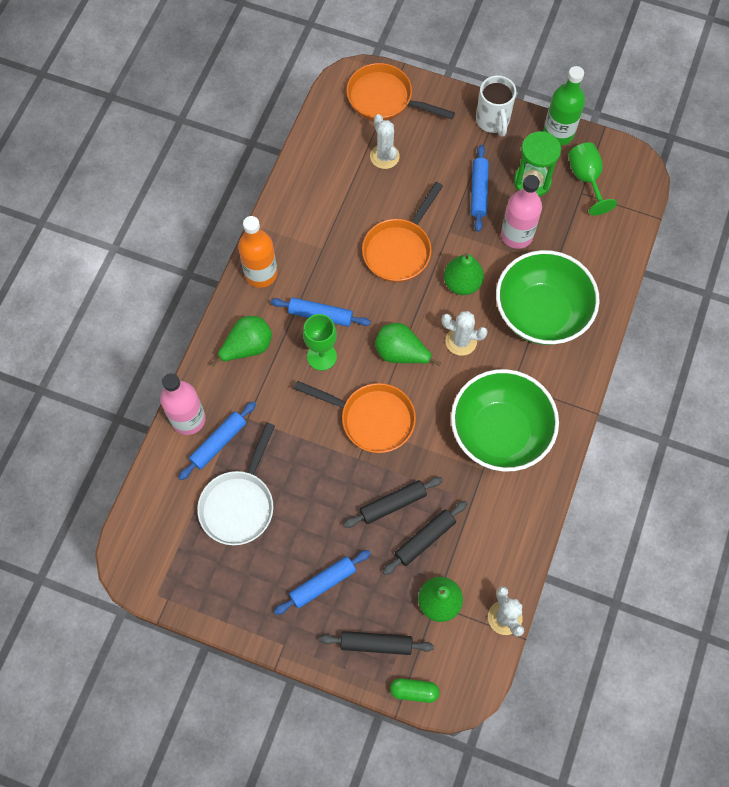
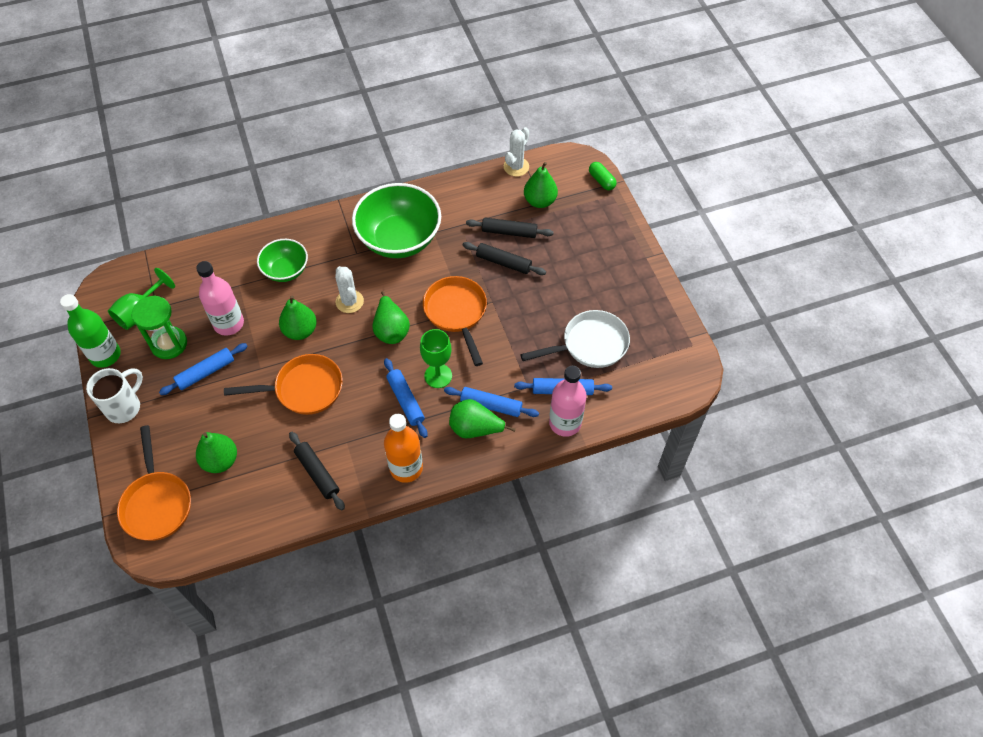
camera: 130 degrees left, 10 degrees down
blue rolling pin [274,550,371,615] -> blue rolling pin moved to [444,387,539,417]
black rolling pin [319,631,434,655] -> black rolling pin moved to [289,432,345,510]
white cactus [370,114,400,169] -> green pear [196,432,237,473]
green bowl [496,250,600,345] -> green bowl [257,239,308,282], size x0.56

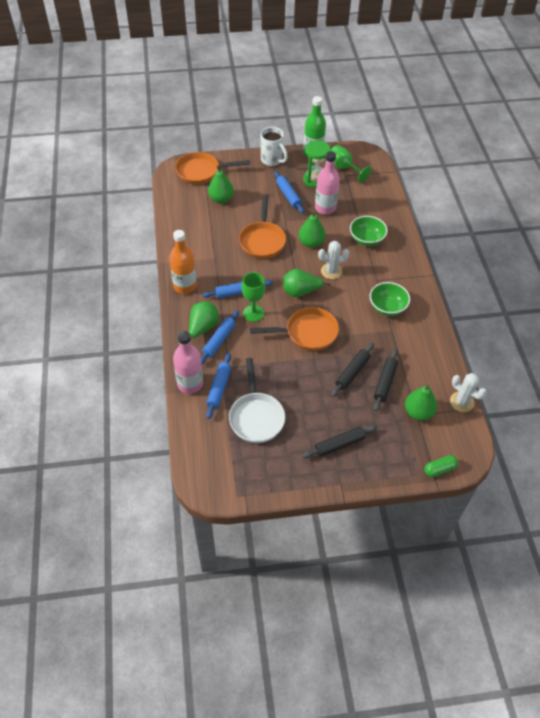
camera: 100 degrees right, 5 degrees down
black rolling pin [289,432,345,510] -> black rolling pin moved to [302,425,377,458]
green bowl [352,183,441,258] -> green bowl [370,282,410,316], size x0.56

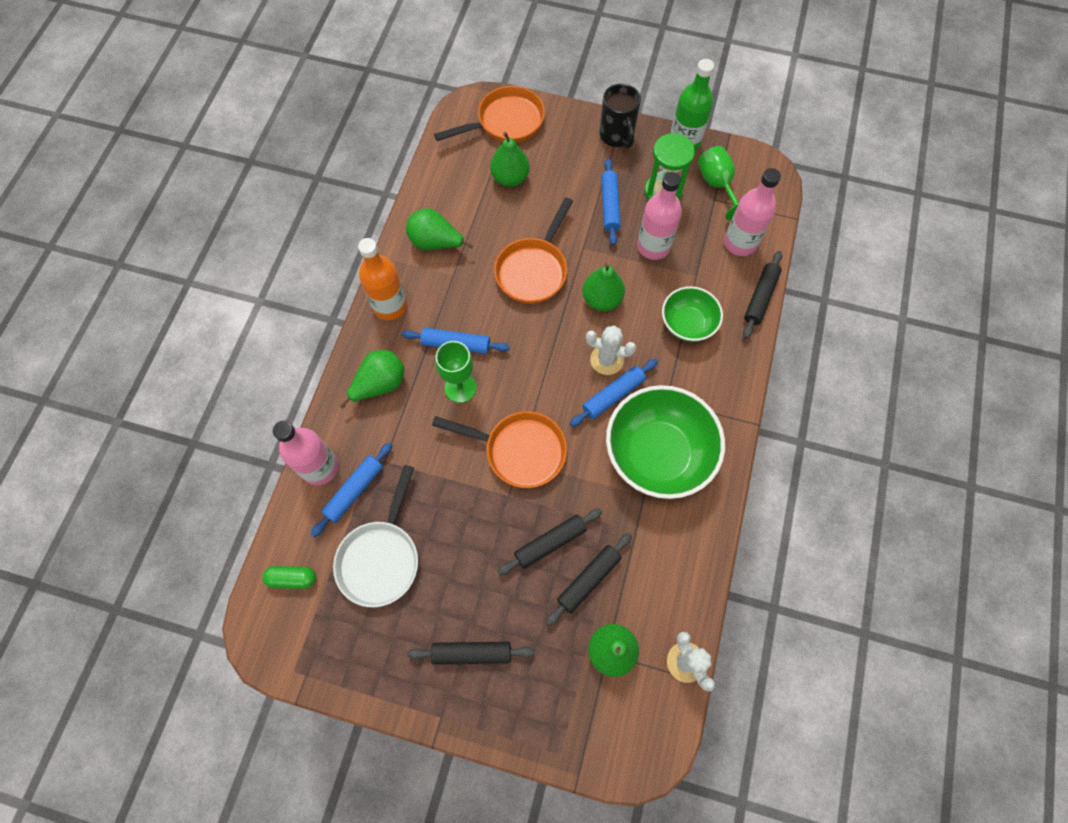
camera: 25 degrees right, 15 degrees up
orange pan [175,152,250,184] -> orange pan turned 135 degrees clockwise [434,86,545,143]
blue rolling pin [201,310,239,365] -> blue rolling pin moved to [570,359,658,427]
white mug [261,127,288,166] -> black mug [600,84,641,149]
green pear [283,269,331,297] -> green pear moved to [406,208,474,250]
green bowl [370,282,410,316] -> green bowl [606,385,725,499], size x1.78
green capsule [424,455,458,477] -> green capsule moved to [263,566,316,589]
none -> pink bottle [724,168,781,256]
none -> black rolling pin [743,251,782,339]

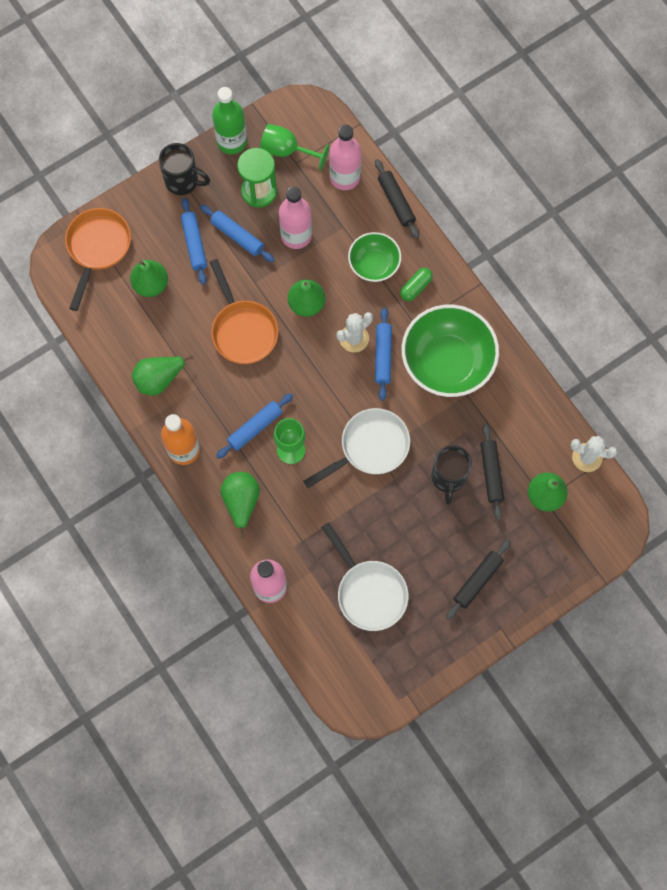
camera: 50 degrees left, 5 degrees up
green capsule [263,566,316,589] -> green capsule moved to [400,268,433,301]
blue rolling pin [311,442,392,537] -> blue rolling pin moved to [181,198,207,285]
orange pan [432,411,567,488] -> white pan [303,408,410,488]
black rolling pin [497,509,602,575] -> black mug [431,445,472,505]

